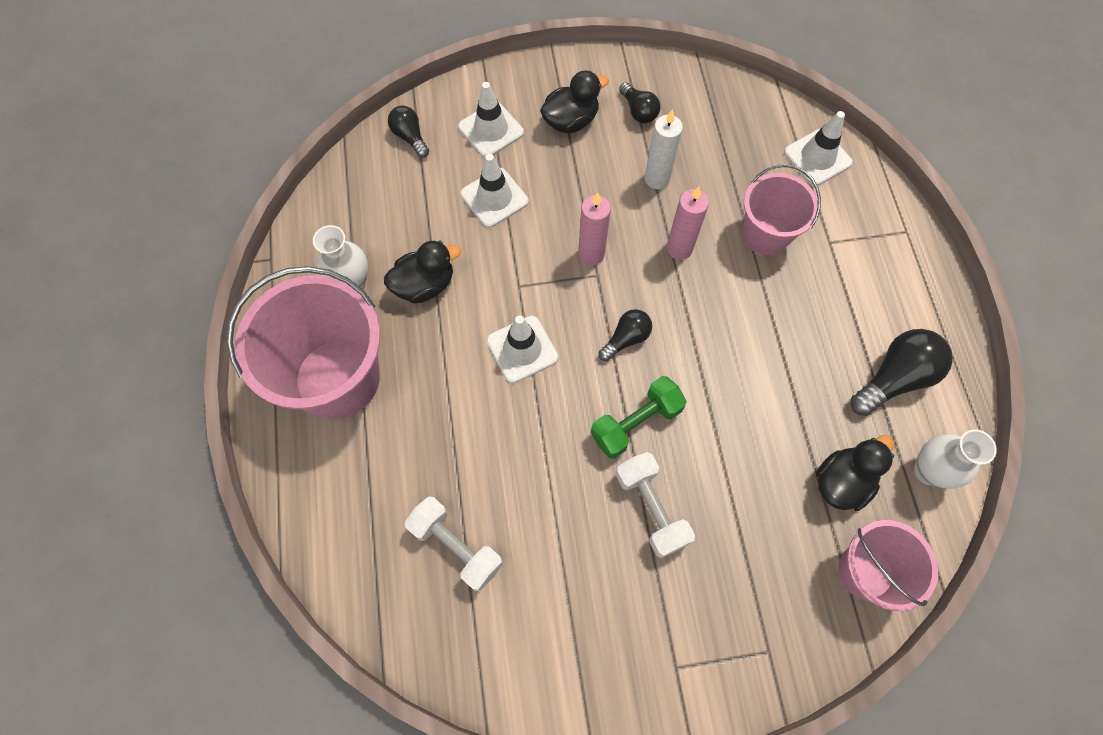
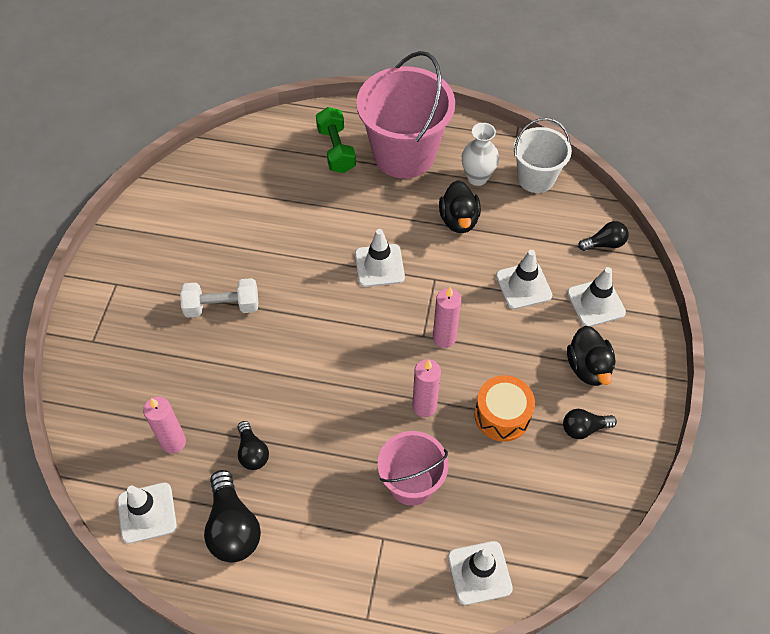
camera: 110 degrees right, 10 degrees down
white dumbbell [405,497,503,591] -> none
green dumbbell [591,376,687,459] -> green dumbbell moved to [316,107,356,173]
black light bulb [599,309,652,361] -> black light bulb moved to [238,421,269,470]
white candle [644,109,683,189] -> orange drum [475,375,535,442]
black duck [816,435,894,511] -> pink candle [143,397,186,454]
pink bucket [838,520,938,611] -> none
white vase [914,429,997,489] -> white traffic cone [117,482,177,544]
none -> white bucket [514,118,572,193]

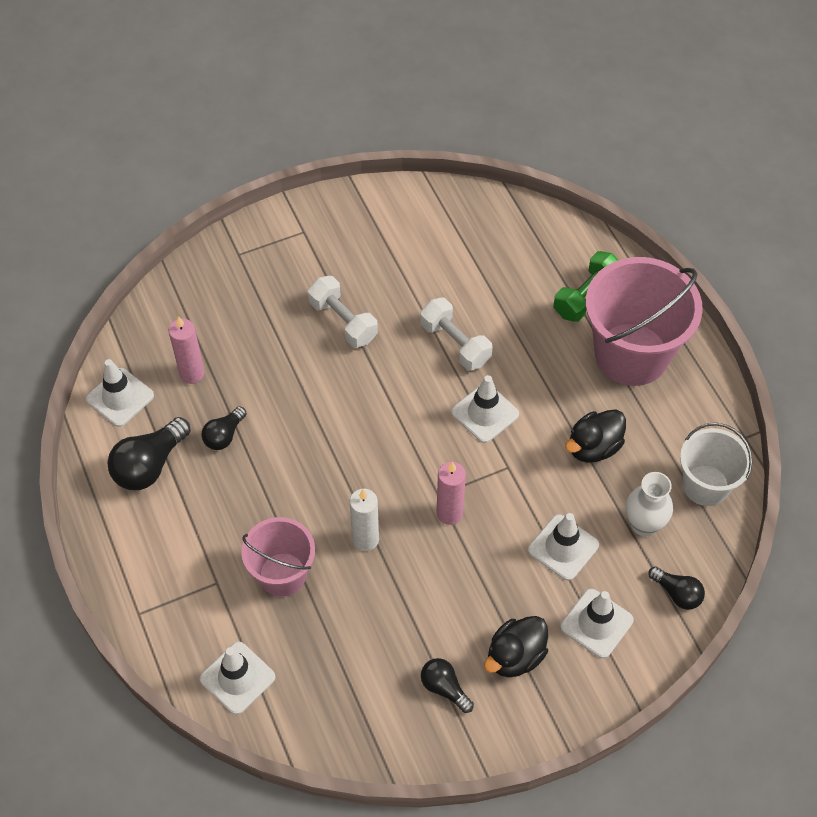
camera: 55 degrees right, 0 degrees up
pink candle [412,359,441,417] -> white candle [350,489,379,551]
white vase [462,123,499,186] -> white vase moved to [626,472,673,536]
orange drum [475,375,535,442] -> none
none -> white dumbbell [420,298,493,371]

